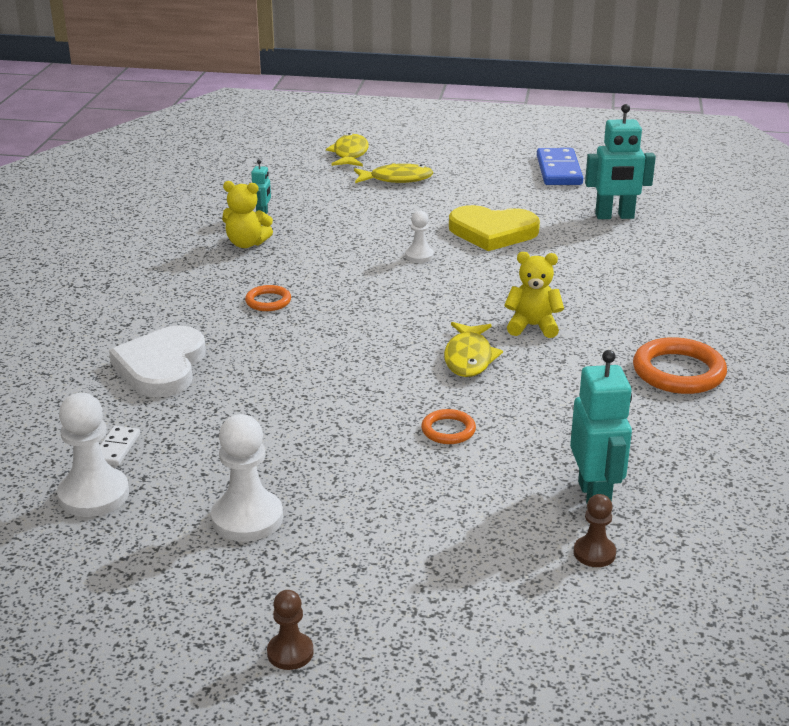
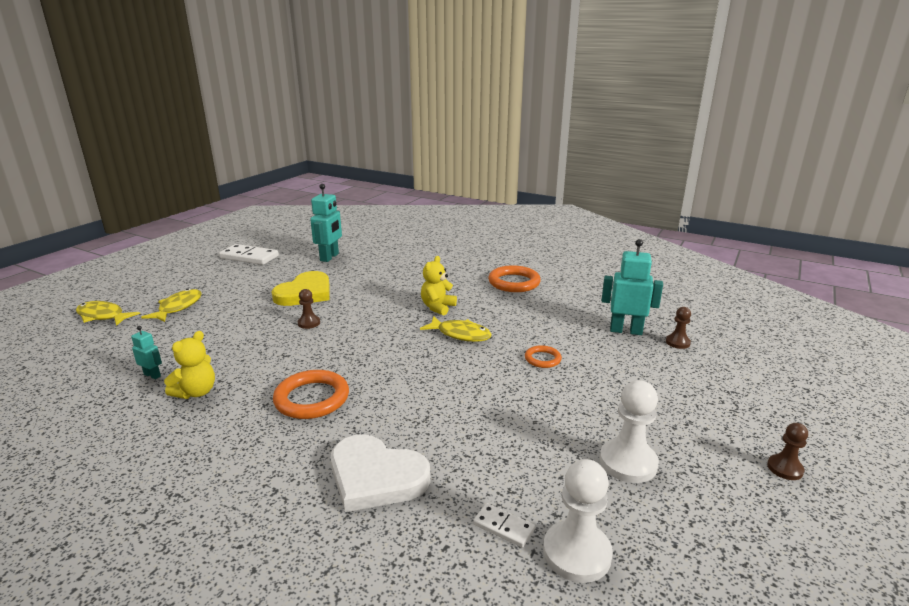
camera: 70 degrees left, 5 degrees down
orange ring [245,285,291,311] -> orange ring [273,370,349,419], size x1.82
white pawn [405,211,434,263] -> brown pawn [297,289,320,329]
blue domino [537,148,583,185] -> white domino [219,244,279,265]

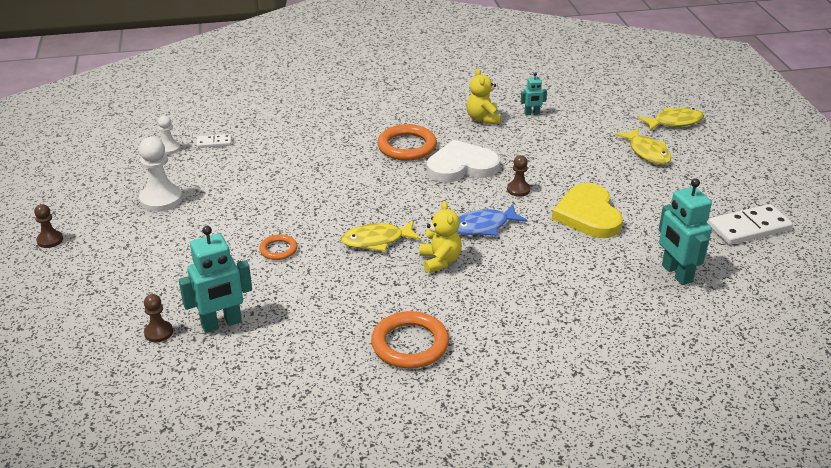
camera: 140 degrees right, 10 degrees up
white heart [331,434,431,512] -> white heart moved to [427,140,500,182]
white pawn [543,459,613,583] -> white pawn [158,115,180,155], size x0.57
none -> blue fish [457,204,528,236]

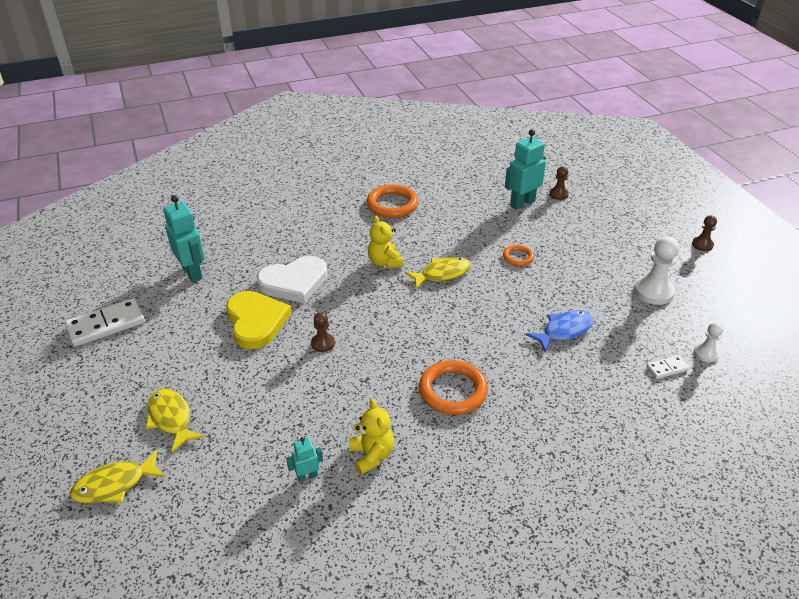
camera: 170 degrees right, 5 degrees up
white heart [427,140,500,182] -> white heart moved to [257,256,327,303]
blue fish [457,204,528,236] -> blue fish moved to [526,310,593,353]

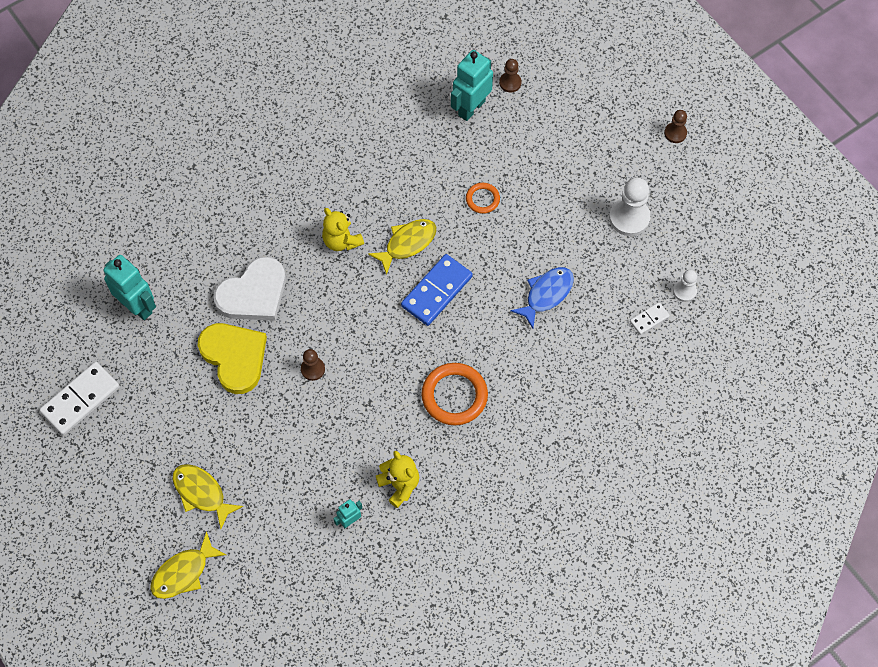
camera: 15 degrees left, 25 degrees up
orange ring [367,184,418,218] -> none
none -> blue domino [401,254,473,326]

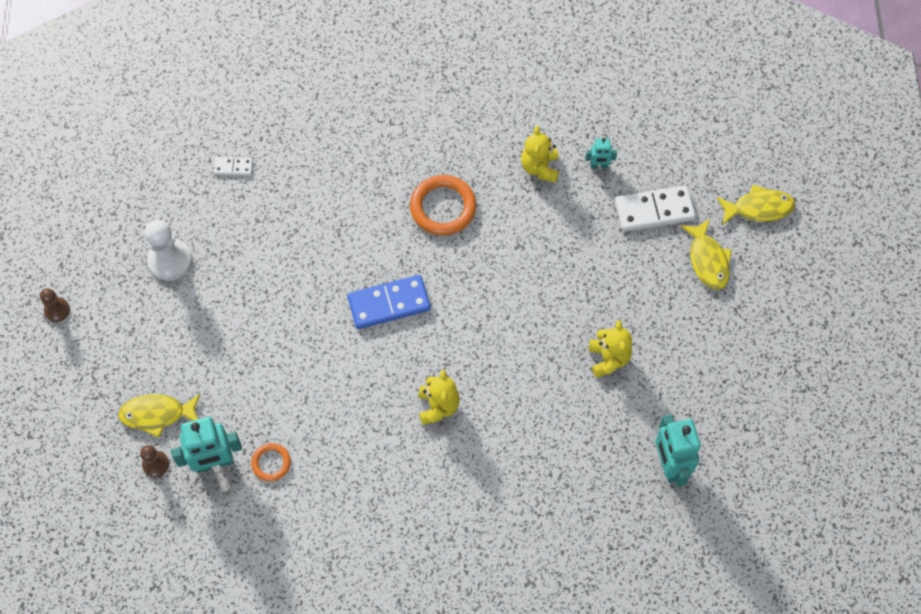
camera: 145 degrees left, 0 degrees up
white domino [39,362,120,436] -> white domino moved to [615,185,696,232]
yellow heart [198,323,267,394] -> yellow teddy bear [589,320,632,378]
white heart [214,257,286,321] -> none
brown pawn [301,349,325,381] -> none
yellow fish [368,219,436,275] -> yellow fish moved to [118,394,200,438]
orange ring [466,183,500,214] -> orange ring moved to [251,443,291,481]
blue fish [510,267,574,329] -> none
white pawn [673,270,697,302] -> none

